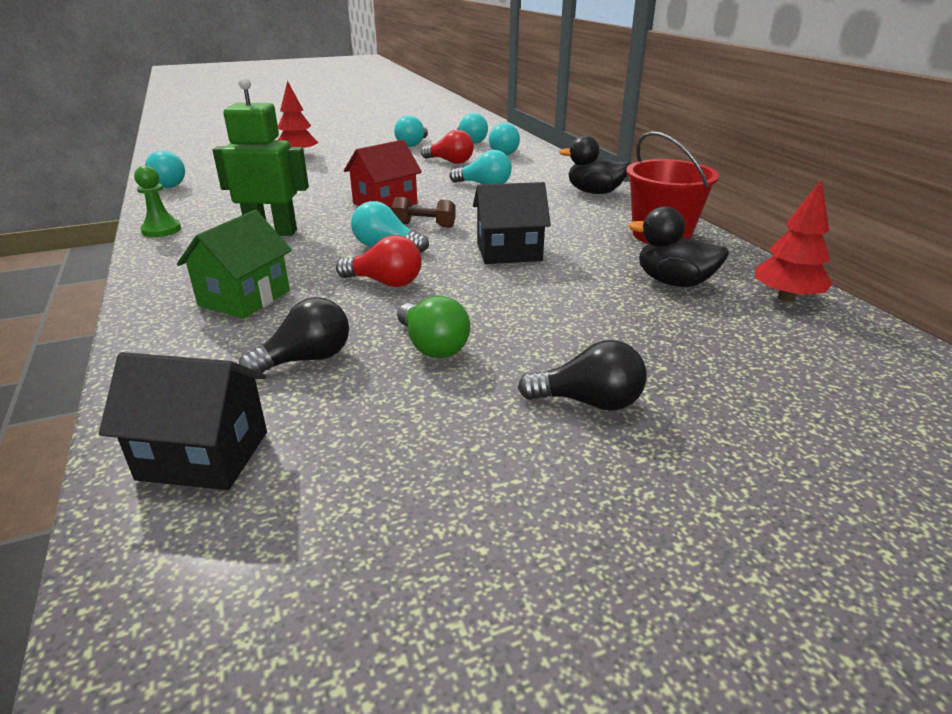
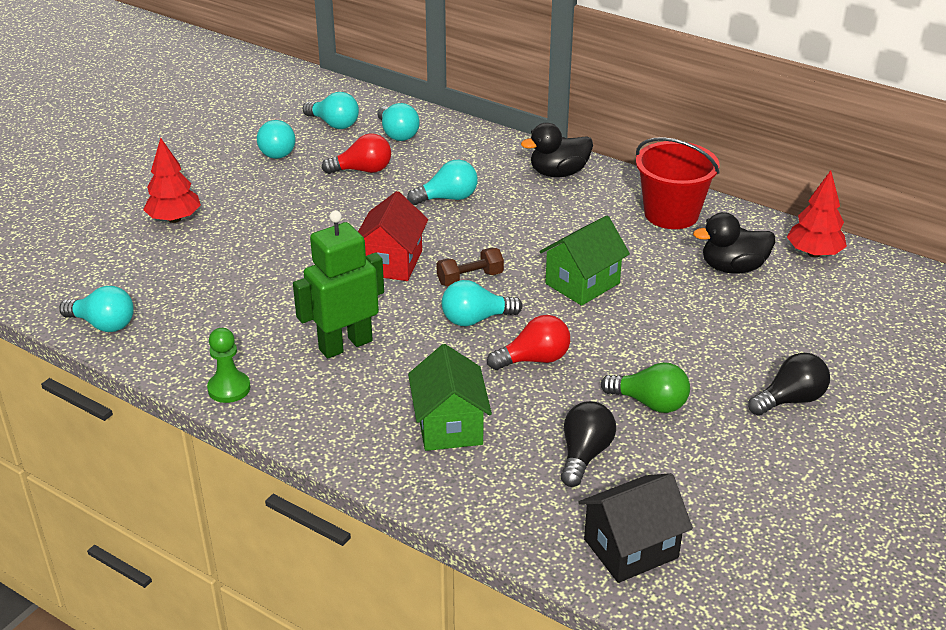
camera: 35 degrees left, 5 degrees up
black house [473,182,551,264] -> green house [540,216,630,306]

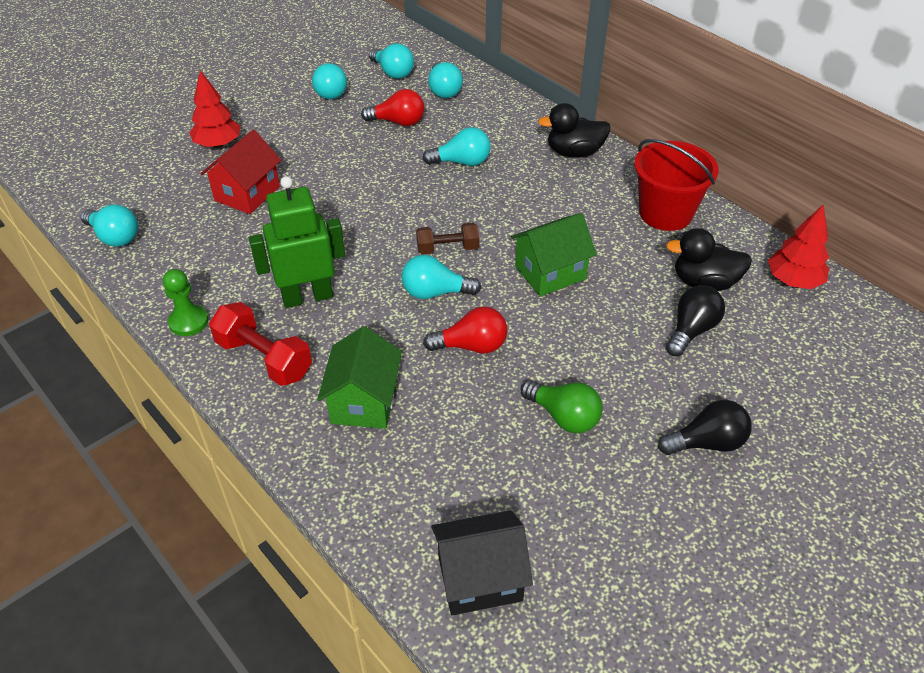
camera: 15 degrees right, 10 degrees up
red house [358,191,428,281] -> red house moved to [201,130,281,214]
black light bulb [561,401,616,487] -> black light bulb moved to [666,285,725,356]
none -> red dumbbell [209,302,312,386]

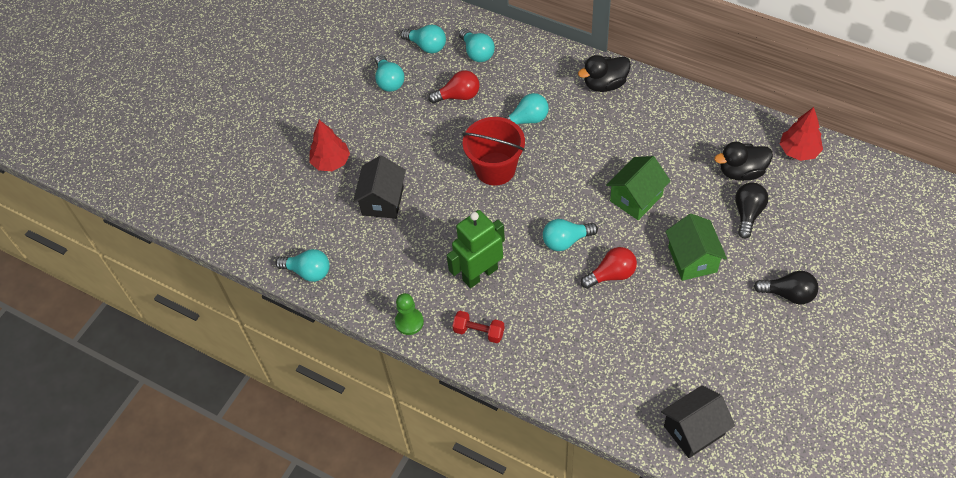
camera: 15 degrees left, 10 degrees up
red house [201,130,281,214] -> black house [353,155,406,219]
red dumbbell [209,302,312,386] -> red dumbbell [453,311,505,343], size x0.66
green house [317,326,402,429] -> green house moved to [665,214,727,281]
brown dumbbell [416,223,479,255] -> none
green light bulb [521,380,603,433] -> none
red bucket [634,139,719,231] -> red bucket moved to [462,117,525,185]
black light bulb [658,400,752,455] -> black light bulb turned 45 degrees clockwise [754,271,818,304]

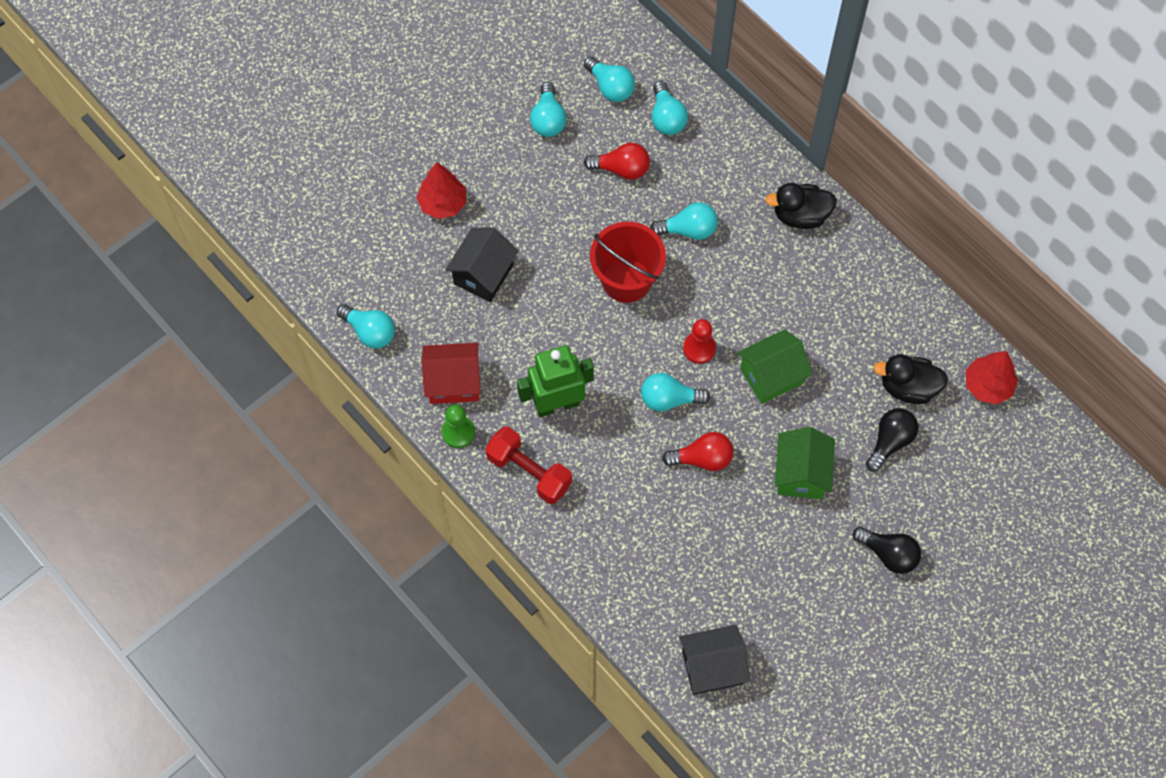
camera: 15 degrees right, 10 degrees up
red dumbbell [453,311,505,343] -> red dumbbell [485,427,572,504], size x1.52
none -> red house [422,343,481,404]
none -> red pawn [683,319,716,364]

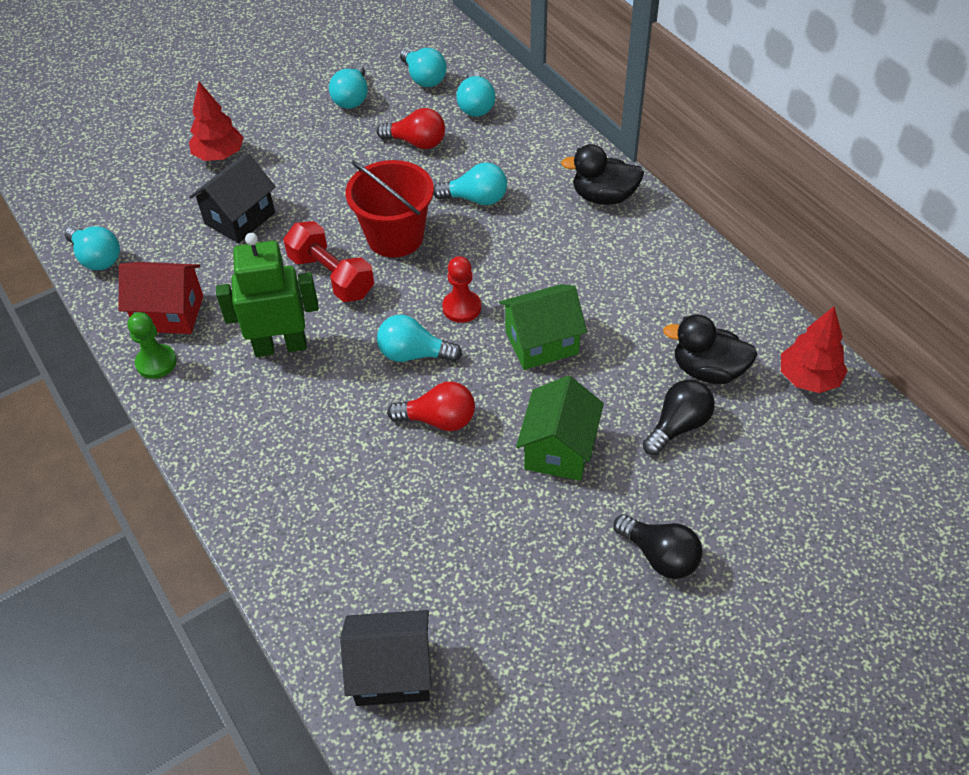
camera: 10 degrees right, 15 degrees down
red dumbbell [485,427,572,504] -> red dumbbell moved to [284,221,374,302]

